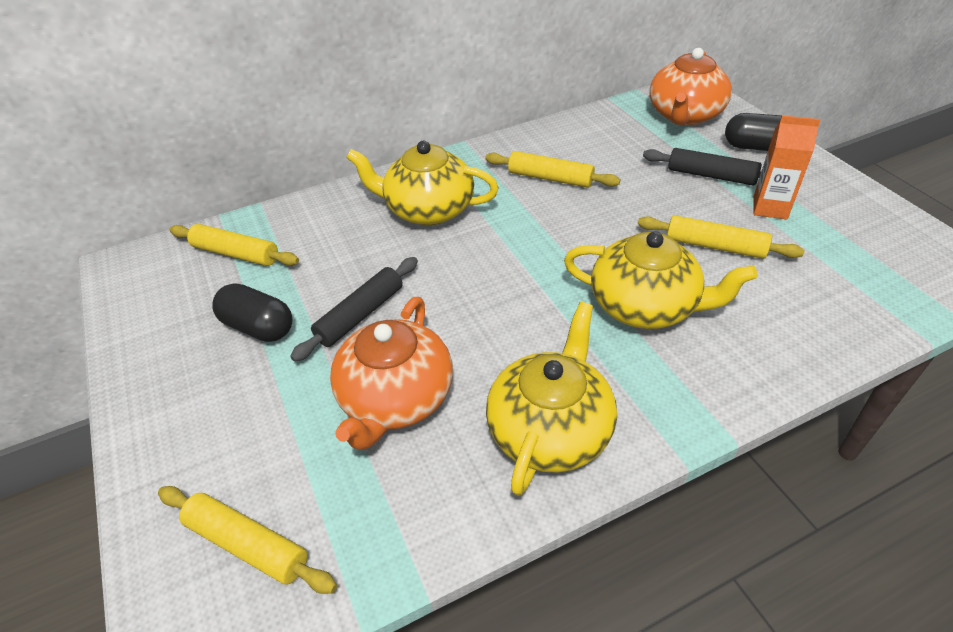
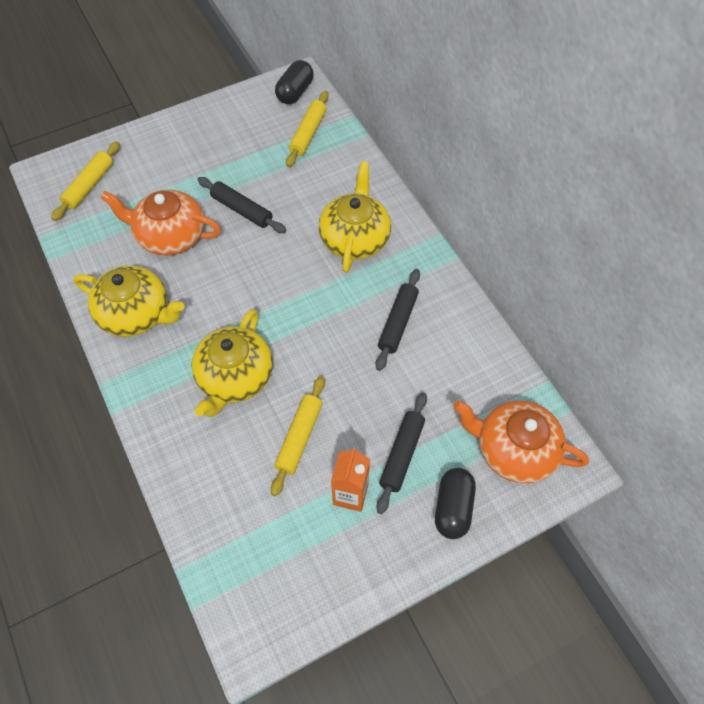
camera: 85 degrees right, 15 degrees up
black capsule [212,283,292,342] -> black capsule moved to [275,60,314,104]
yellow rolling pin [485,151,621,188] -> black rolling pin [376,269,420,371]

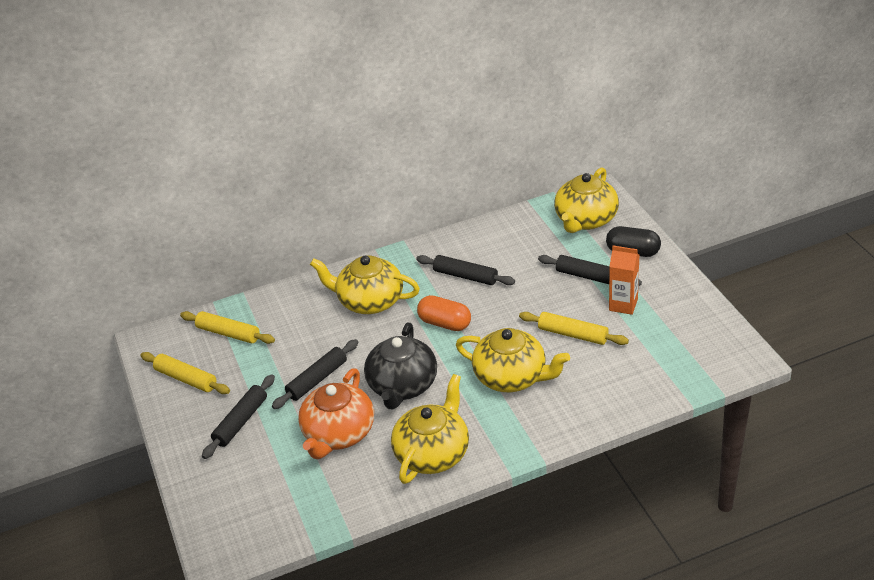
camera: 80 degrees left, 20 degrees down
yellow rolling pin [51,141,120,221] -> yellow rolling pin moved to [140,352,230,394]
black capsule [275,60,314,104] -> none
orange teapot [453,400,589,483] -> yellow teapot [554,167,619,233]
none -> black rolling pin [202,374,275,459]
none -> black teapot [364,323,437,409]
none -> orange capsule [417,295,471,331]

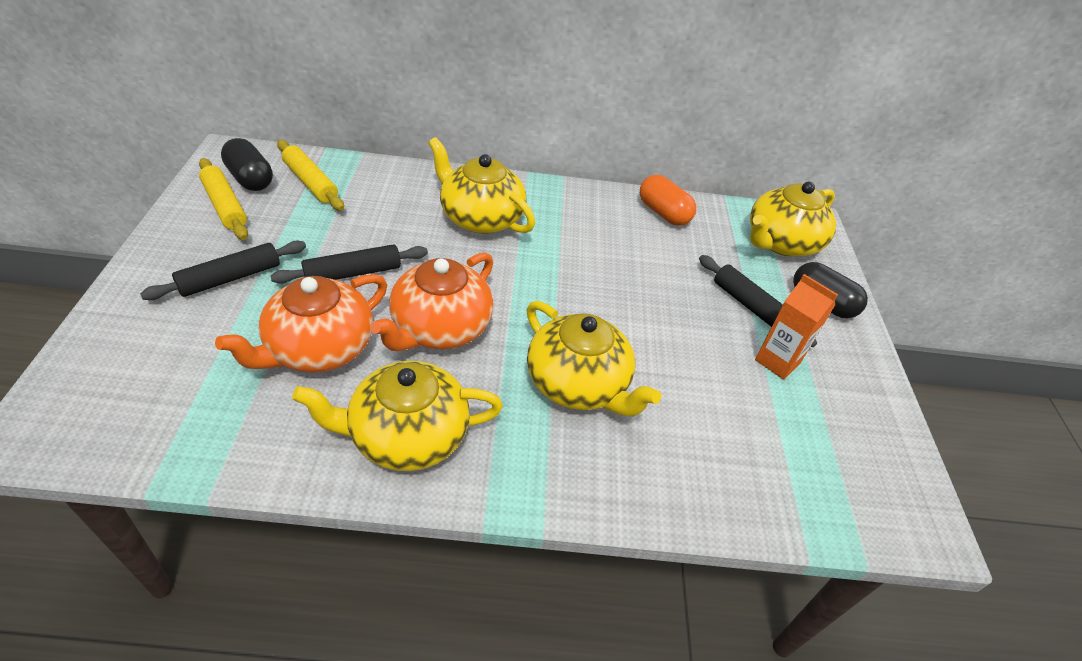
camera: 15 degrees right, 5 degrees up
black teapot [364,323,437,409] -> orange teapot [371,252,494,351]
yellow teapot [391,374,469,484] -> yellow teapot turned 150 degrees counterclockwise [292,361,503,471]
black rolling pin [416,255,515,285] -> none
orange capsule [417,295,471,331] -> orange capsule moved to [640,175,696,226]
yellow rolling pin [519,312,629,345] -> none
none -> black capsule [221,138,273,191]

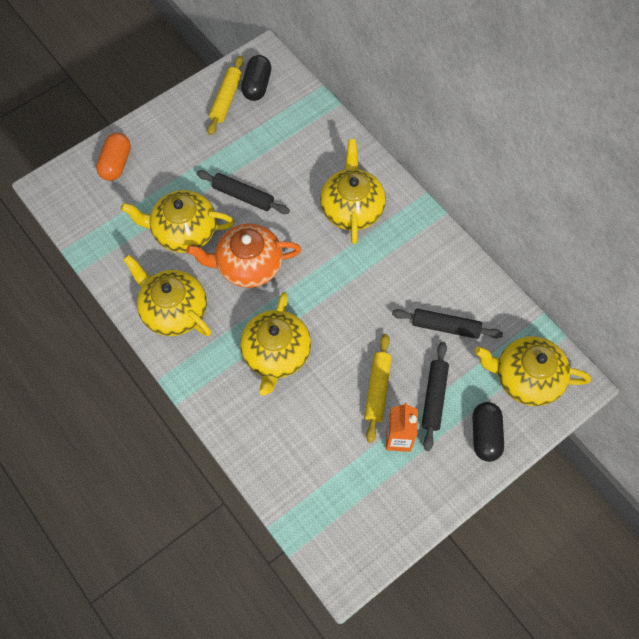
camera: 55 degrees right, 20 degrees up
black rolling pin [140,240,306,300] -> black rolling pin moved to [392,309,503,339]
orange teapot [215,274,387,373] -> yellow teapot [121,190,234,253]
yellow rolling pin [277,140,344,211] -> yellow rolling pin moved to [364,334,392,443]
orange capsule [640,175,696,226] -> orange capsule moved to [96,133,131,181]

